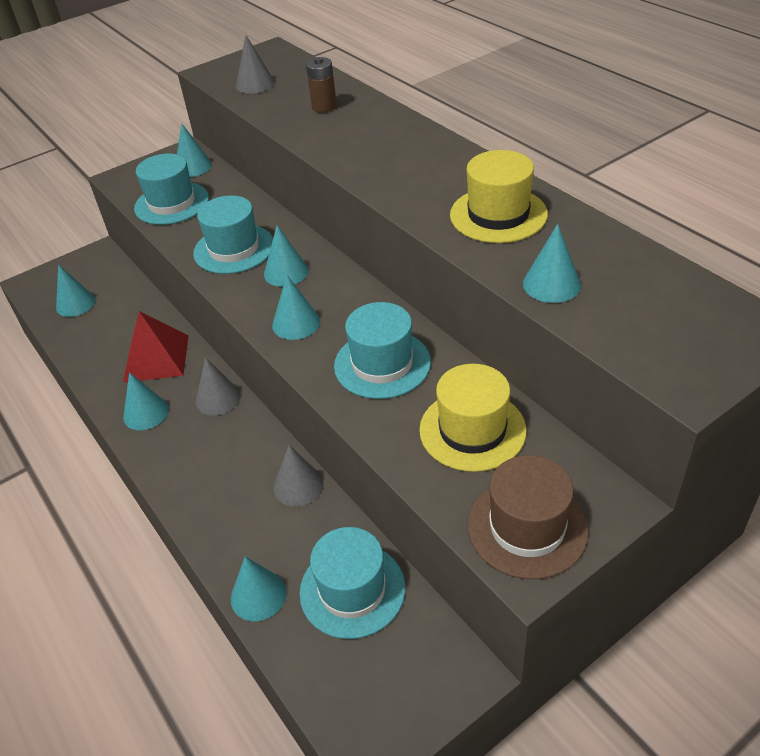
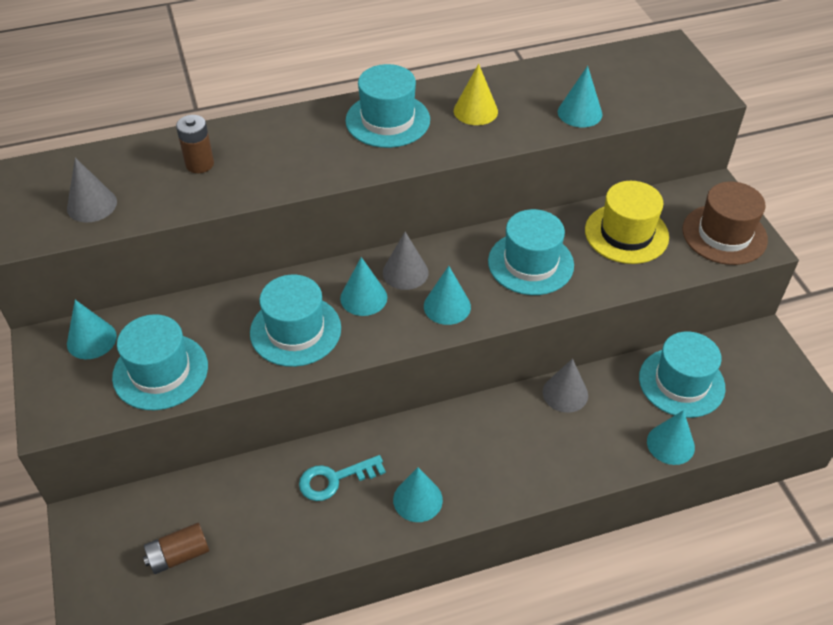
camera: 75 degrees left, 5 degrees up
turquoise cone [56,264,96,317] -> brown battery [143,523,209,574]
red pyramid [123,311,189,382] -> turquoise key [299,455,386,501]
grey cone [196,358,241,415] -> grey cone moved to [383,232,429,290]
yellow hat [450,150,548,243] -> yellow cone [454,64,498,125]
none -> turquoise hat [346,64,430,148]

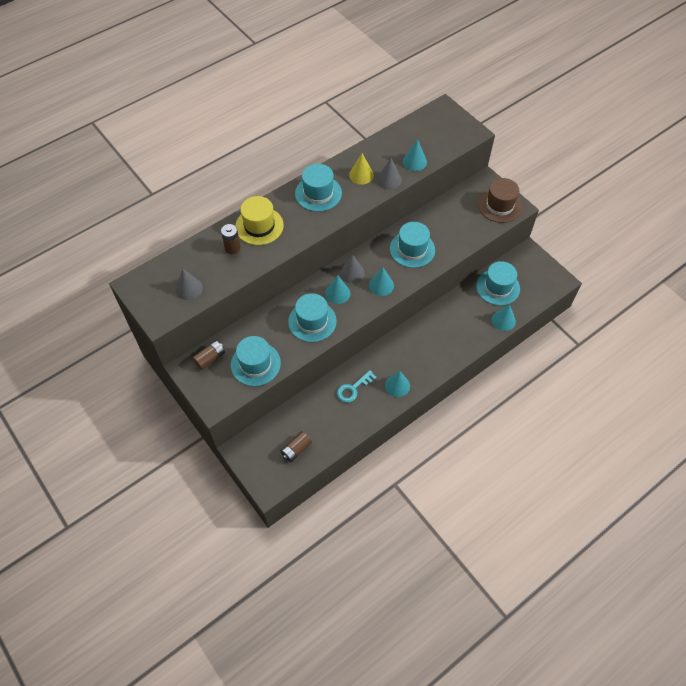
camera: 20 degrees left, 10 degrees up
turquoise cone [67,300,117,359] -> brown battery [192,340,225,370]
grey cone [543,359,588,413] -> grey cone moved to [377,158,402,190]
yellow hat [585,181,669,264] -> yellow hat moved to [235,196,284,245]

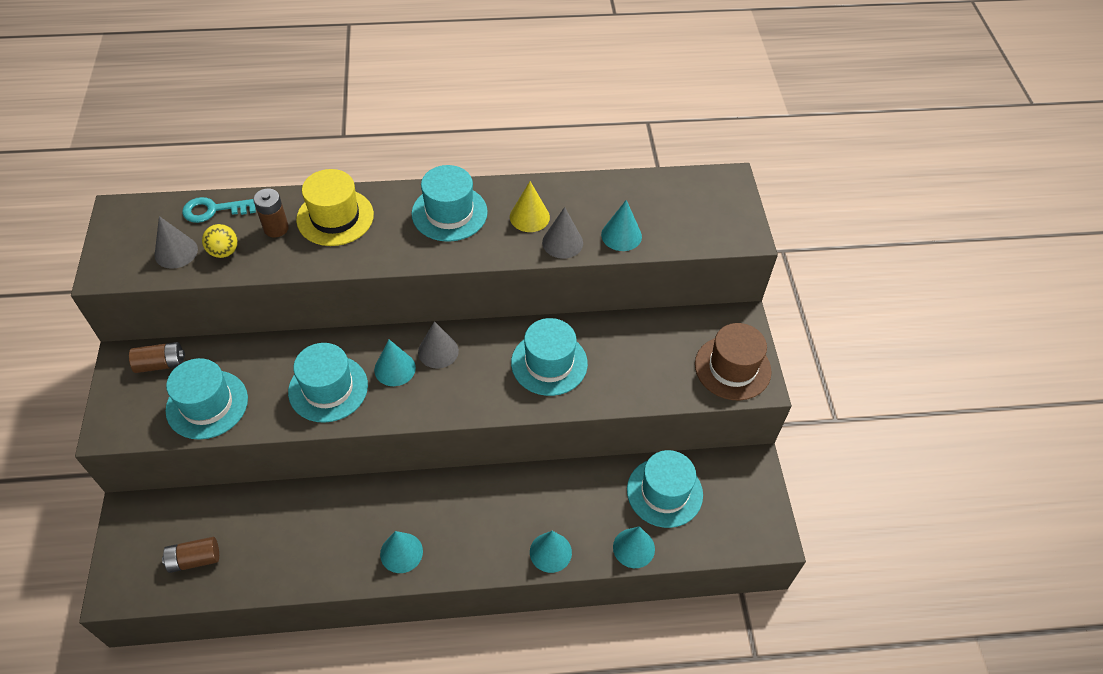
camera: 30 degrees right, 5 degrees down
turquoise key [337,370,377,403] -> turquoise key moved to [182,197,256,223]
turquoise cone [369,267,394,296] -> turquoise cone moved to [530,531,572,573]
none -> yellow ball [202,224,238,258]

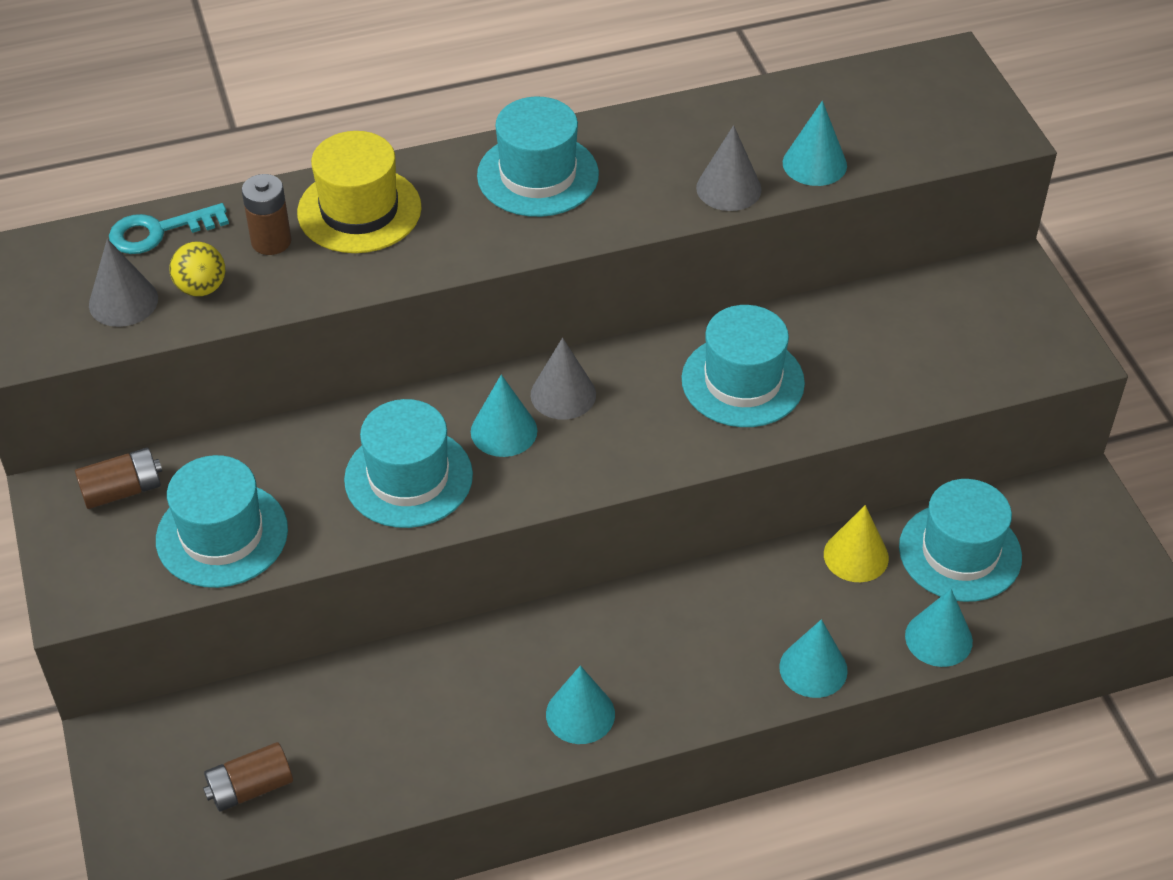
camera: 10 degrees left, 5 degrees down
yellow cone [510,181,550,232] -> yellow cone moved to [824,505,889,582]
brown hat [695,323,771,400] -> none

